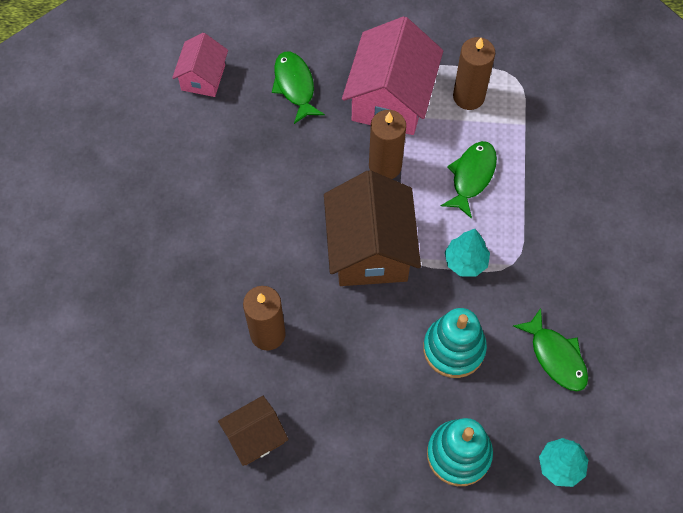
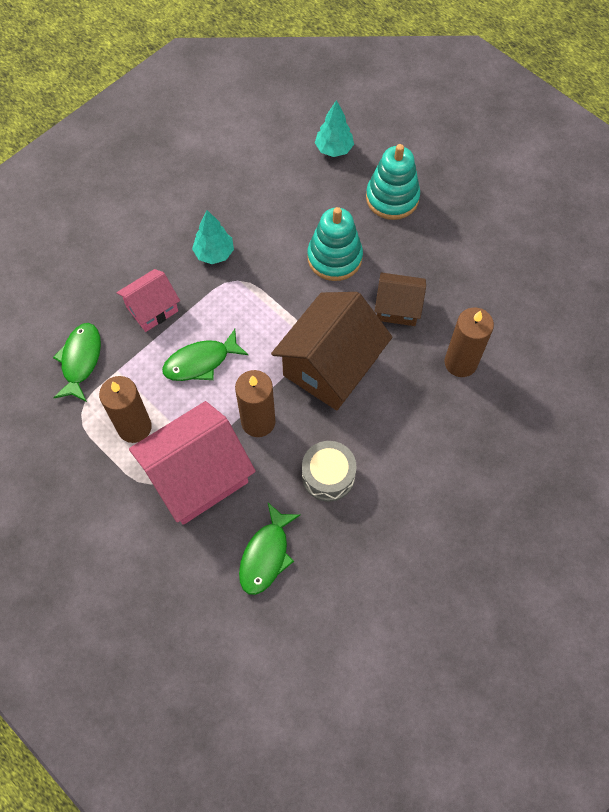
camera: 140 degrees left, 0 degrees up
pink house [172,33,228,97] -> pink house moved to [117,269,180,332]
brown house [218,396,289,466] -> brown house moved to [374,272,426,326]
turquoise tree [445,229,490,277] -> turquoise tree moved to [192,210,234,264]
green fish [513,308,588,391] -> green fish moved to [53,323,101,402]
none -> grey drum [302,441,357,502]

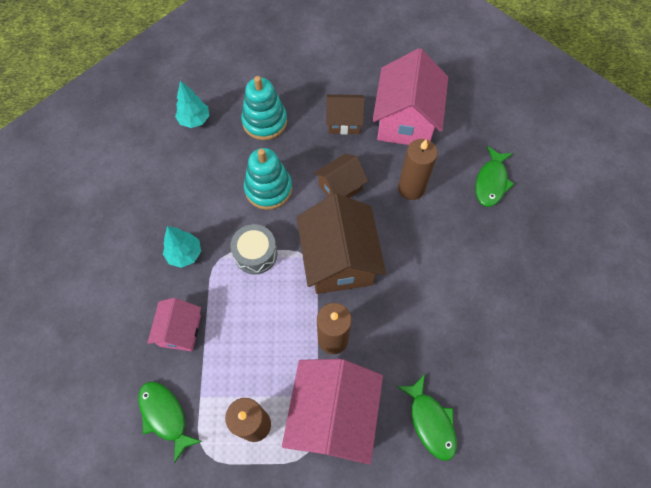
camera: 45 degrees left, 0 degrees up
green fish [162,329,249,381] -> green fish moved to [475,146,514,207]
grey drum [302,441,357,502] -> grey drum moved to [230,224,277,274]
none -> brown house [326,94,365,134]
none -> pink house [372,48,448,145]

